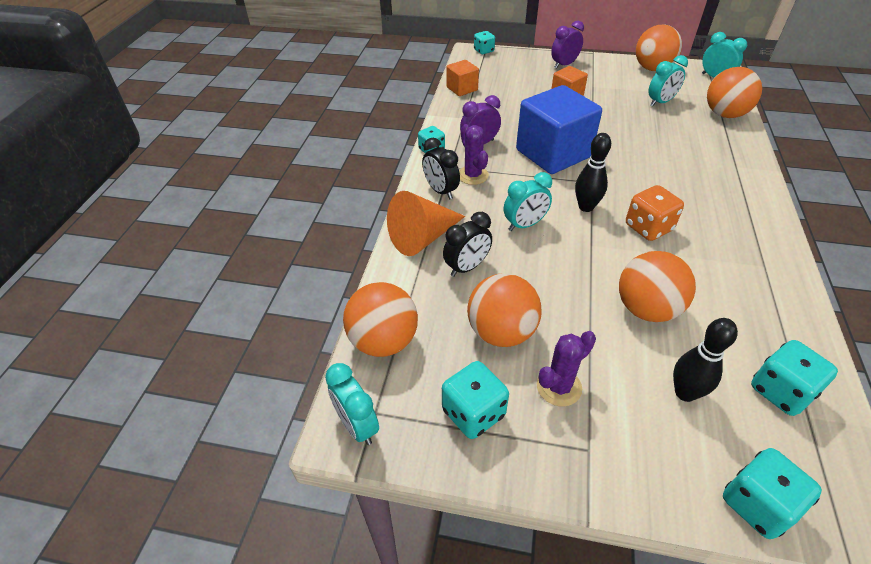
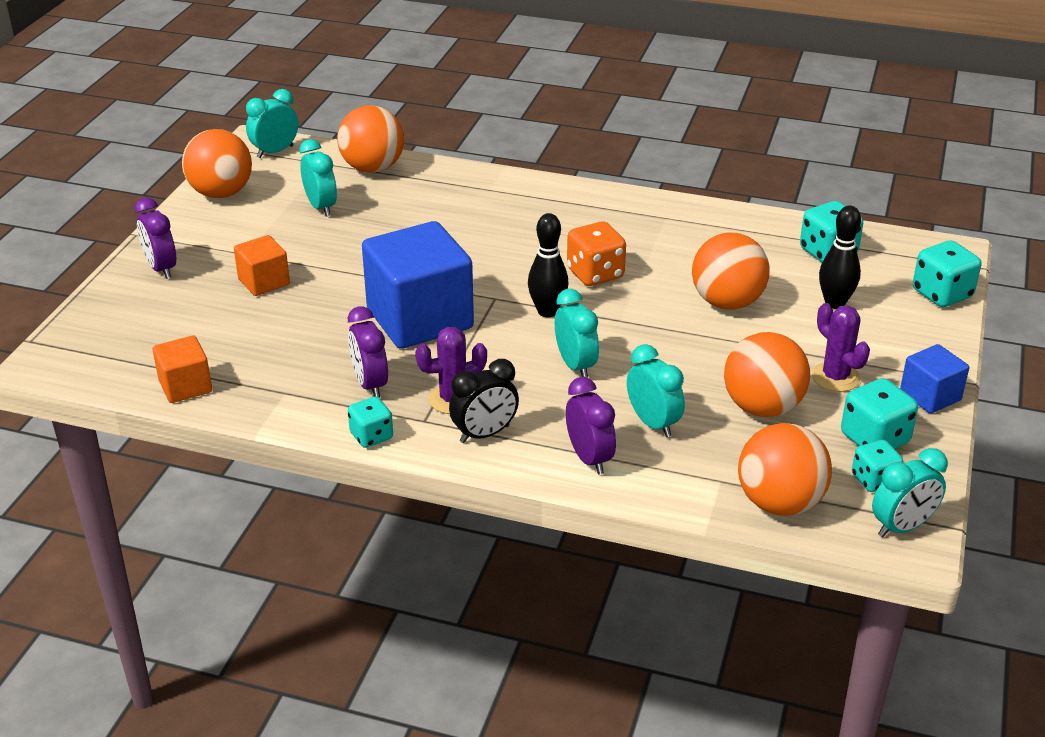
camera: 85 degrees left, 10 degrees down
orange cone [387,191,465,256] -> purple clock [566,377,616,475]
black clock [443,212,492,277] -> turquoise clock [627,344,685,437]
turquoise dice [474,31,495,54] -> turquoise dice moved to [852,440,903,492]
none -> blue cube [900,344,969,414]

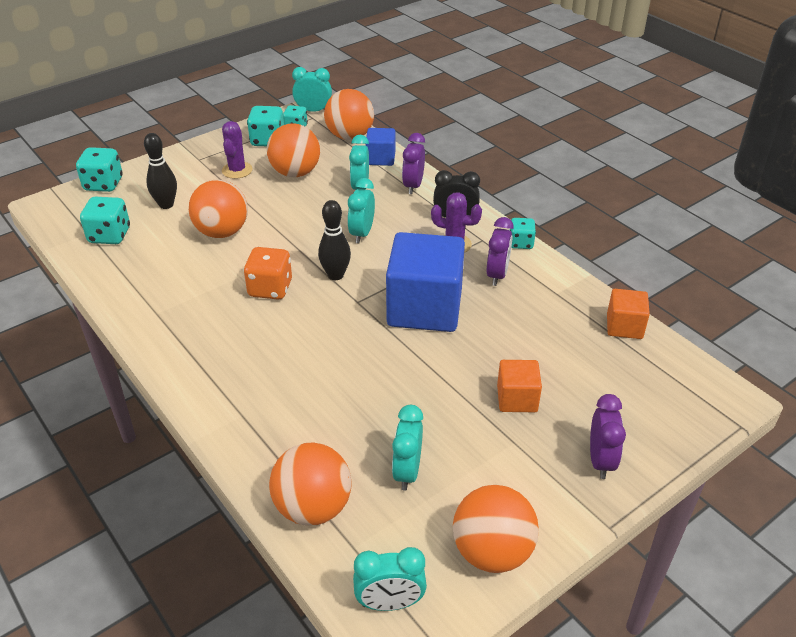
camera: 145 degrees left, 5 degrees up
blue cube [900,344,969,414] -> blue cube moved to [366,128,395,166]

